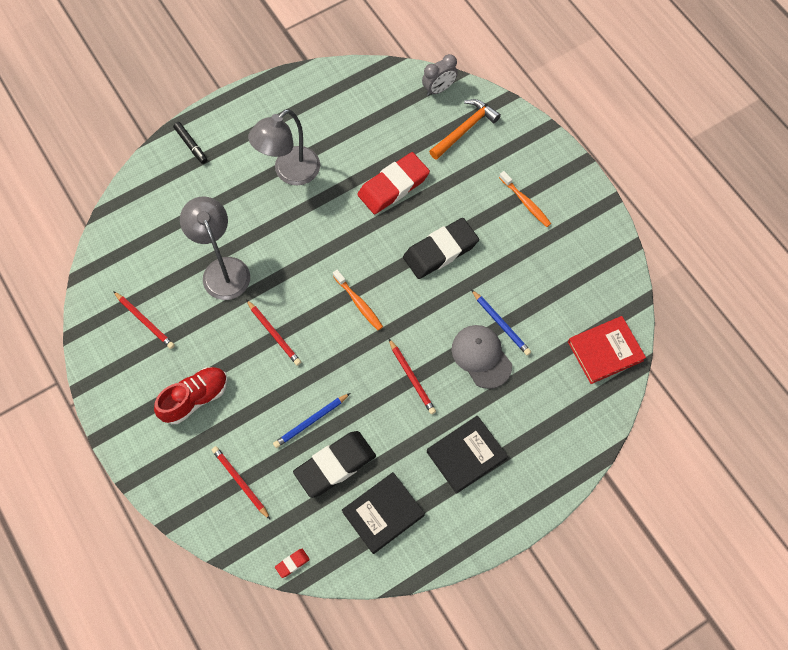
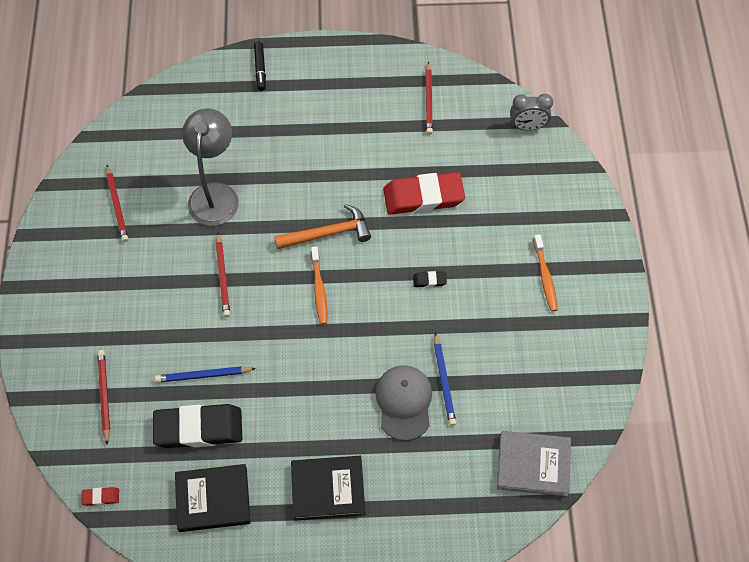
camera: 30 degrees right, 5 degrees down
red shoe [154,367,228,424] -> none
grey lamp [248,109,320,185] -> none
red pencil [388,338,436,414] -> red pencil moved to [425,61,433,135]
black eraser [403,218,479,279] -> black eraser [413,271,447,287], size x0.40
orange hammer [429,99,501,160] -> orange hammer moved to [274,204,371,249]
red book [568,316,646,384] -> grey book [497,431,571,496]

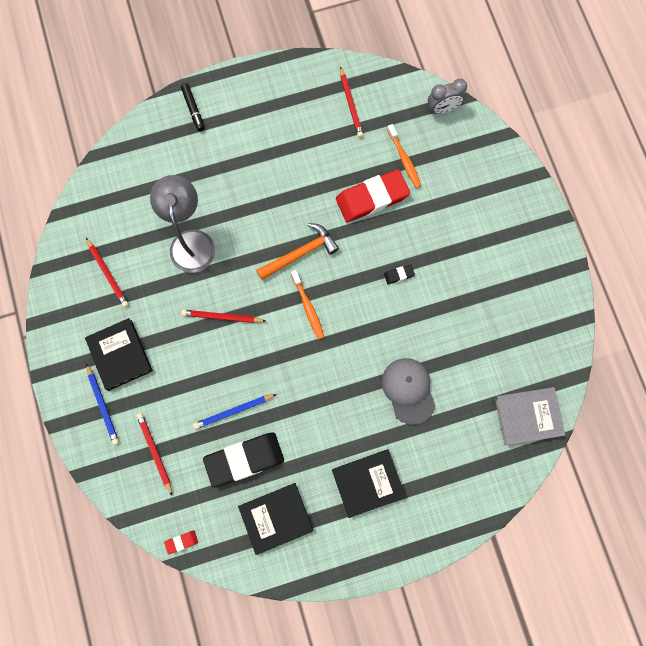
camera: 15 degrees left, 15 degrees up
red pencil [216,232,230,317] -> red pencil turned 120 degrees clockwise [181,310,266,323]
blue pencil [434,333,456,426] -> blue pencil moved to [87,364,119,445]
orange toothbrush [533,234,558,312] -> orange toothbrush moved to [387,124,421,188]
none -> black book [85,318,153,391]

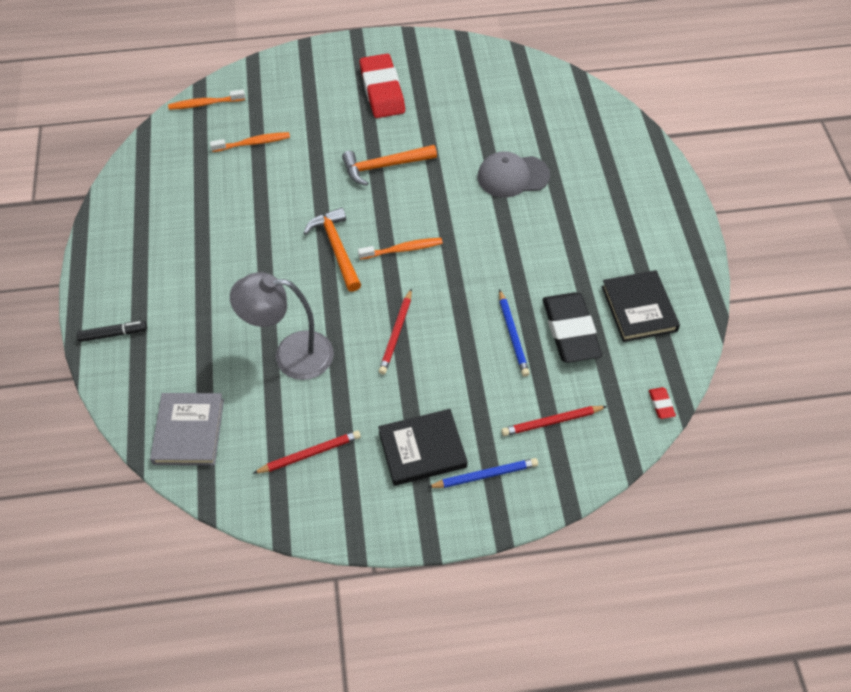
camera: 80 degrees left, 20 degrees down
black book [332,449,406,518] -> none
red eraser [336,169,410,222] -> red eraser moved to [360,54,405,118]
red pencil [340,66,363,138] -> none
black eraser [384,264,415,284] -> orange hammer [342,145,437,186]
grey clock [428,79,467,114] -> orange toothbrush [168,90,245,110]
grey book [495,387,565,445] -> grey book moved to [150,393,224,465]

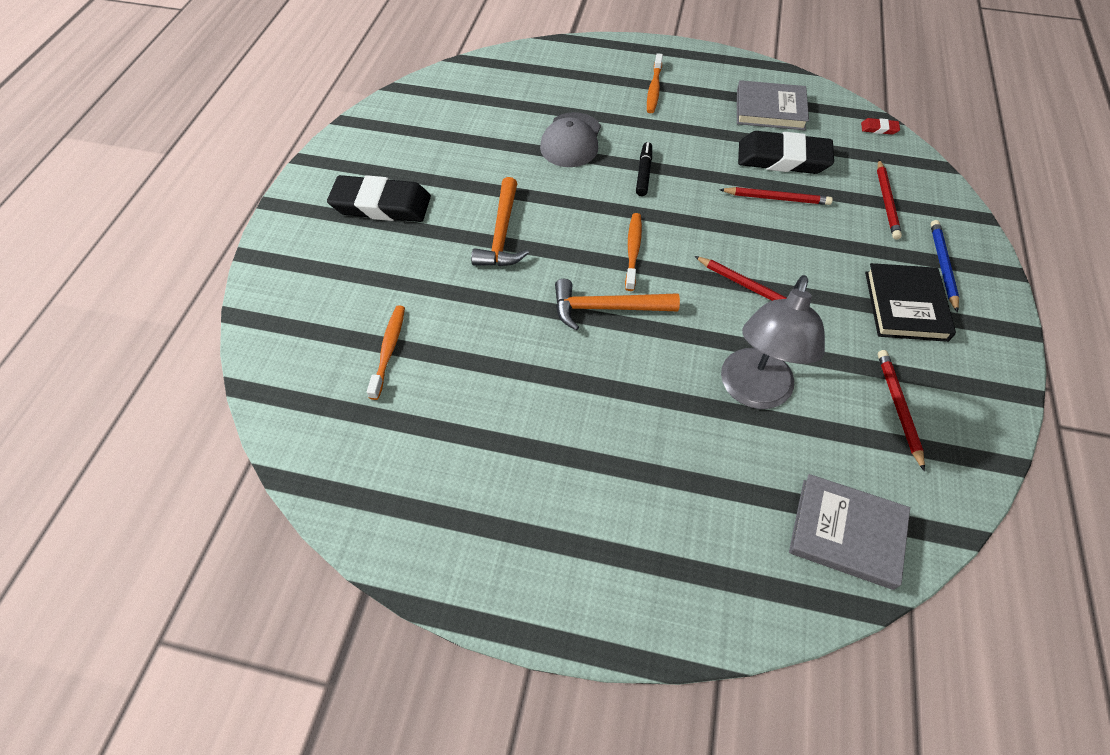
camera: 70 degrees left, 0 degrees up
black marker [77,321,147,342] -> black marker moved to [636,142,652,196]
orange toothbrush [168,90,245,110] -> orange toothbrush moved to [647,53,663,113]
red eraser [360,54,405,118] -> black eraser [327,175,431,222]
blue pencil [499,289,530,377] -> red pencil [719,187,833,205]
black book [602,270,680,342] -> grey book [737,80,809,130]

